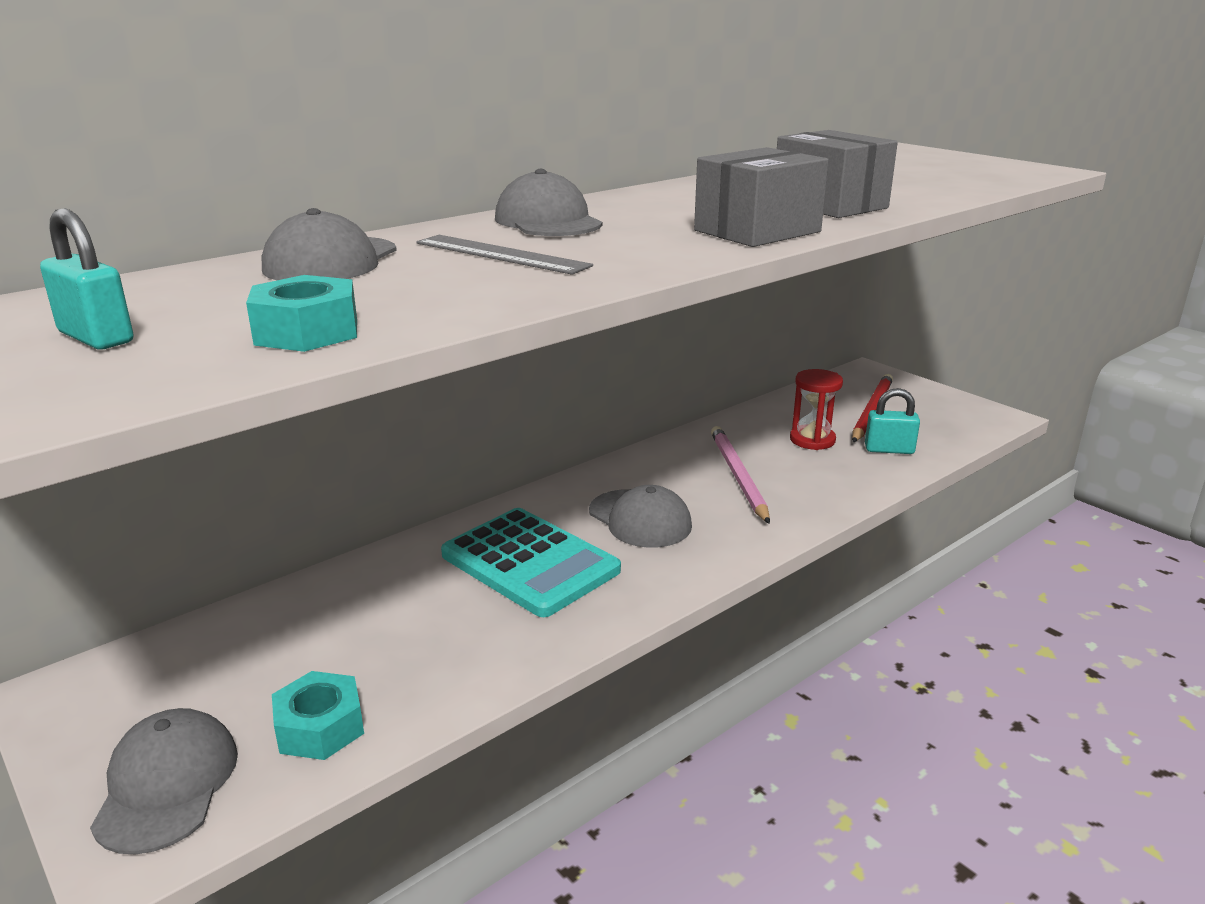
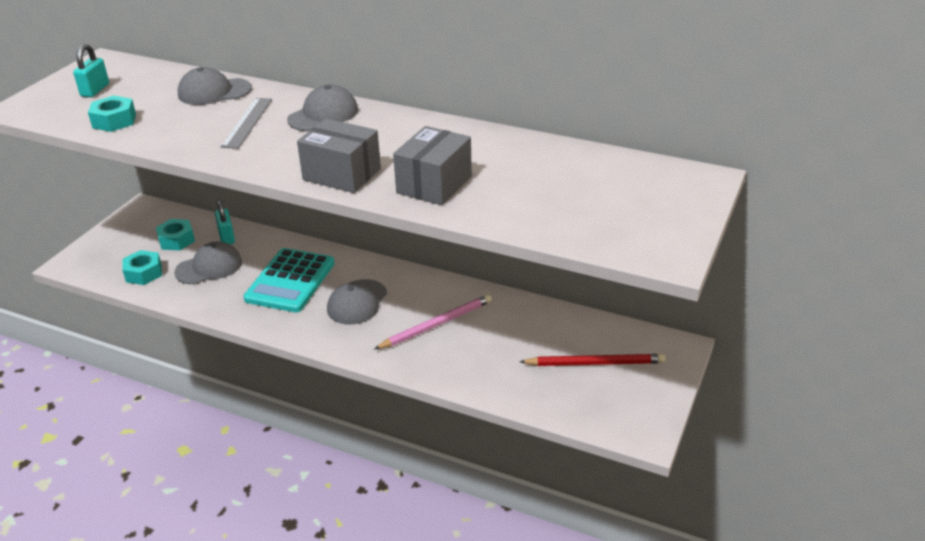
camera: 65 degrees right, 10 degrees up
grey cap [90,708,238,854] -> grey cap moved to [174,241,242,284]
red hourglass [790,369,843,450] -> none
turquoise padlock [865,388,920,454] -> turquoise padlock moved to [215,200,235,244]
none -> turquoise nut [156,219,195,250]

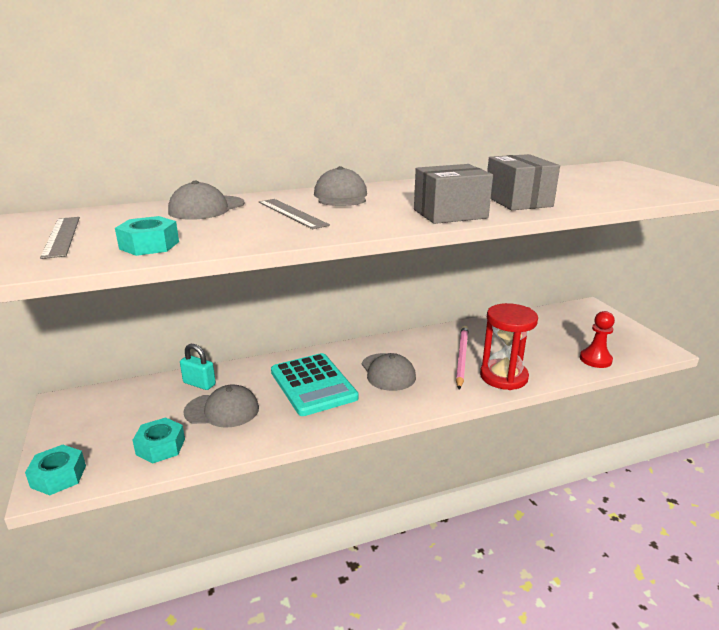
camera: 45 degrees left, 10 degrees down
turquoise padlock [73,44,109,97] -> grey ruler [40,217,80,259]
turquoise nut [156,219,195,250] -> turquoise nut moved to [25,445,86,495]
grey cap [174,241,242,284] -> grey cap turned 75 degrees clockwise [183,384,259,428]
red pencil [520,354,665,366] -> none
none -> red hourglass [480,303,538,390]
none -> red pawn [580,311,615,368]

